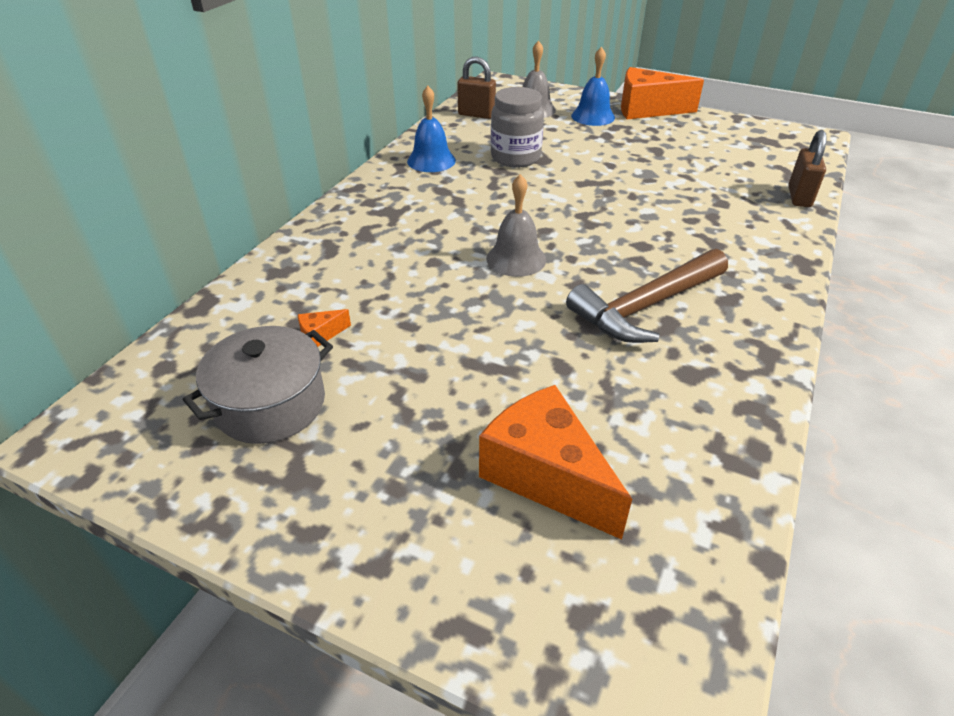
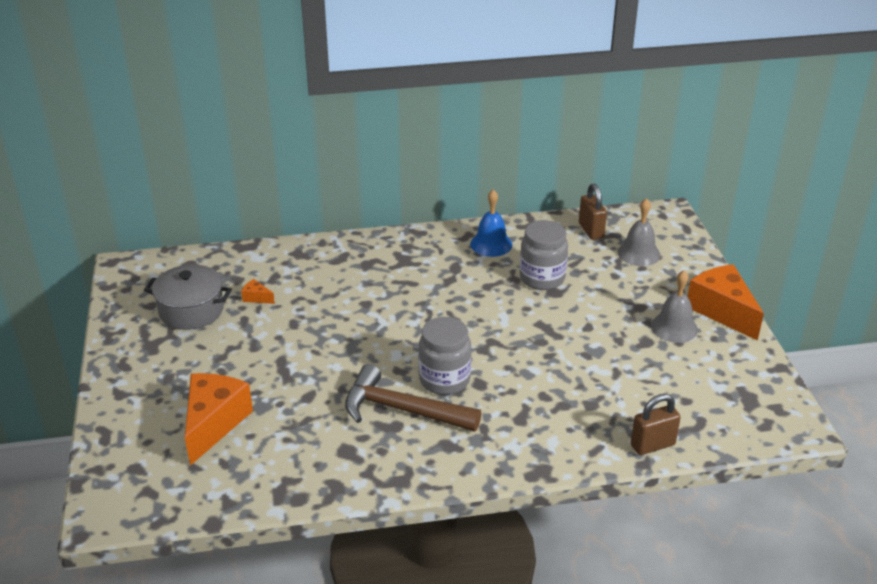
camera: 55 degrees right, 5 degrees down
grey bell [486,174,546,277] -> grey bell moved to [651,270,698,343]
blue bell [571,46,615,126] -> none
none -> grey jar [418,317,471,395]

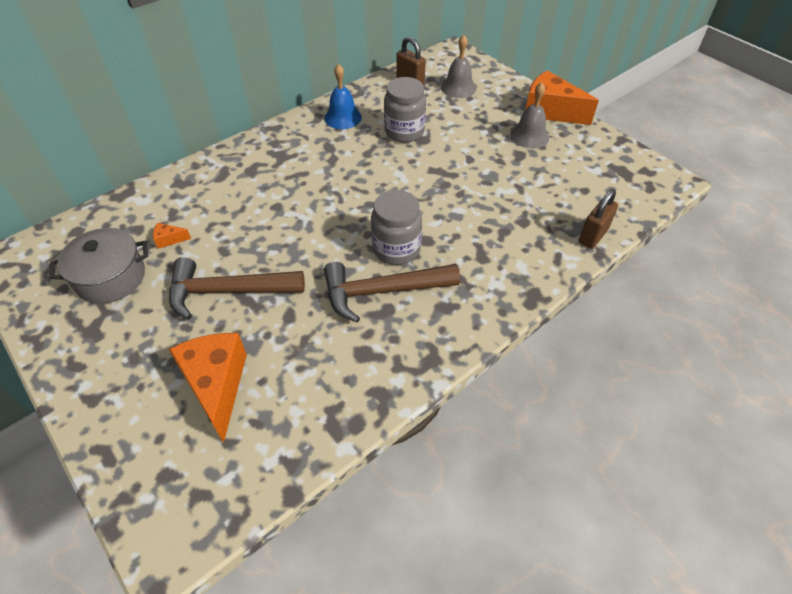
camera: 30 degrees left, 15 degrees up
none -> brown hammer [169,257,305,320]

